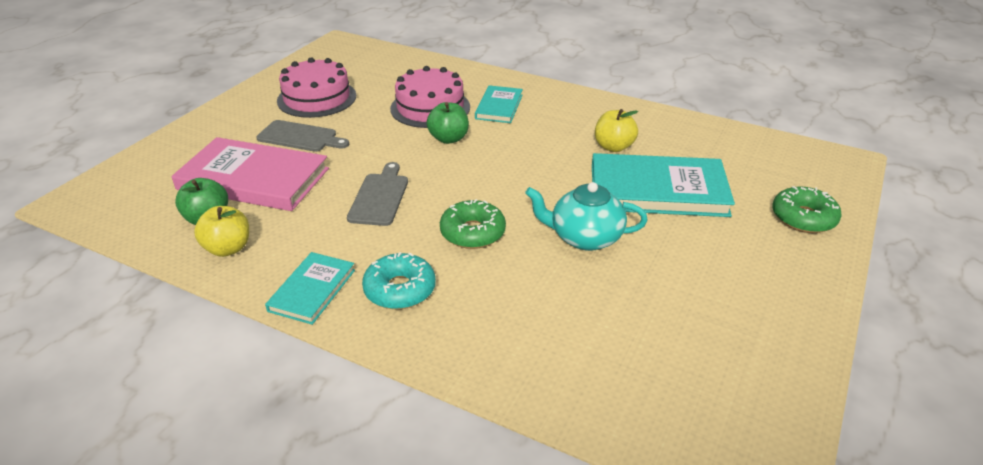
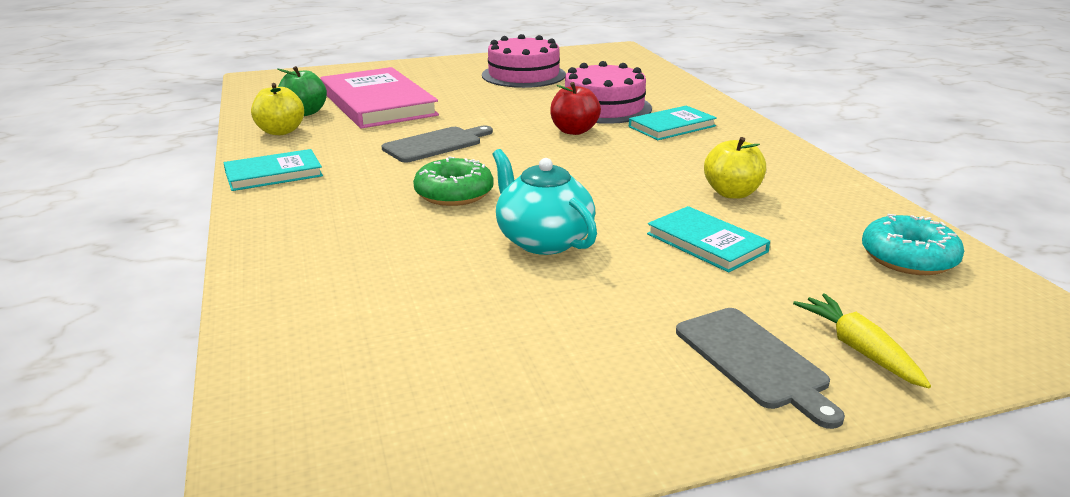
camera: 45 degrees right, 10 degrees down
grey cutting board [256,120,349,152] -> grey cutting board moved to [676,308,845,429]
turquoise donut [362,252,436,309] -> turquoise donut moved to [862,214,964,275]
green apple [427,102,469,144] -> red apple [550,82,601,135]
turquoise book [592,153,735,217] -> turquoise book [647,206,770,272], size x0.54
green donut [772,186,841,233] -> yellow carrot [793,293,931,388]

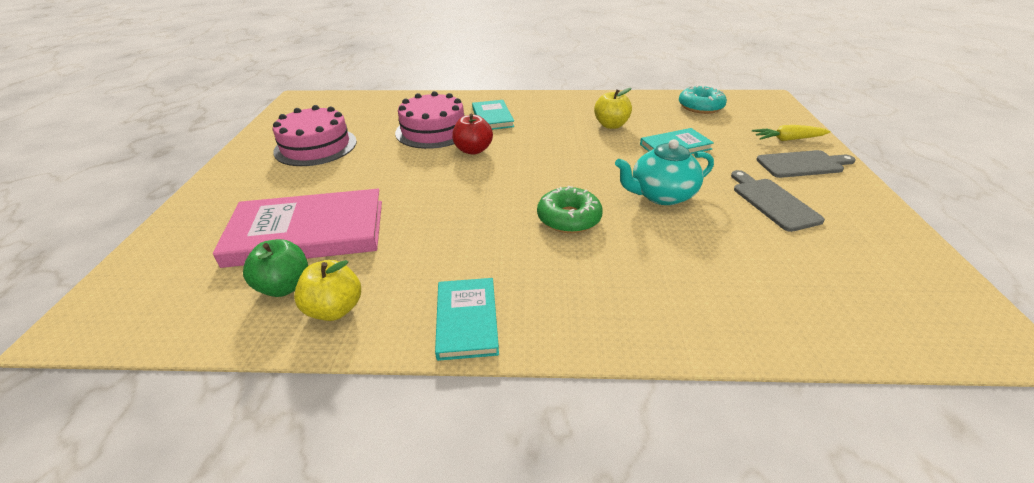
camera: 70 degrees left, 10 degrees up
grey cutting board [382,126,493,162] -> grey cutting board moved to [731,170,825,232]

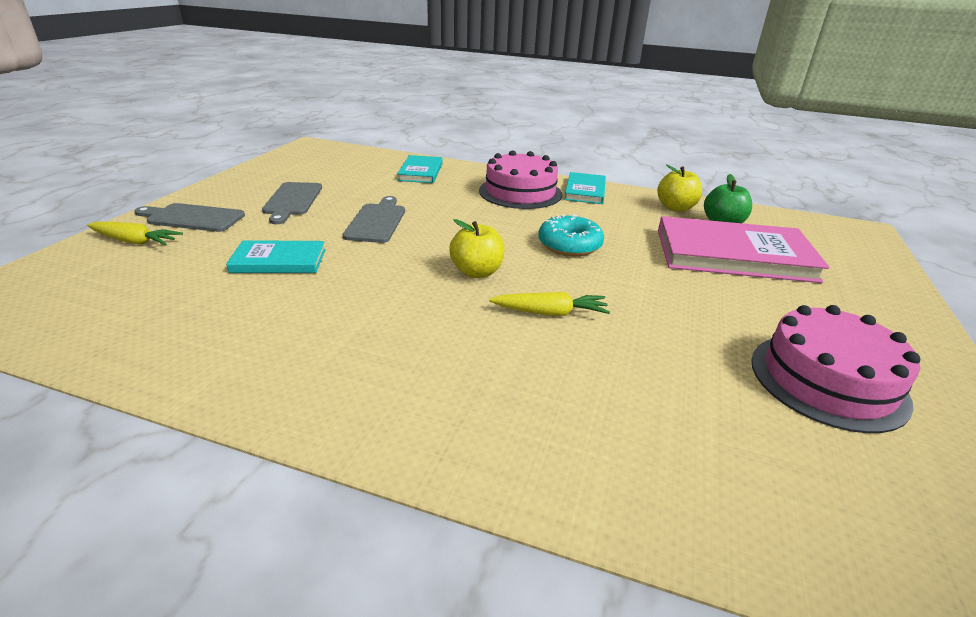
camera: 165 degrees left, 5 degrees down
pink cake [395,91,465,149] -> pink cake moved to [479,150,562,209]
red apple [452,114,493,155] -> yellow carrot [489,292,610,316]
turquoise book [472,100,514,130] -> turquoise book moved to [397,155,443,183]
green donut [537,186,603,233] -> none
yellow apple [594,88,632,129] -> yellow apple moved to [449,219,505,278]
turquoise teapot [615,139,714,205] -> grey cutting board [342,196,405,243]
turquoise donut [679,85,727,114] -> turquoise donut moved to [538,214,604,256]

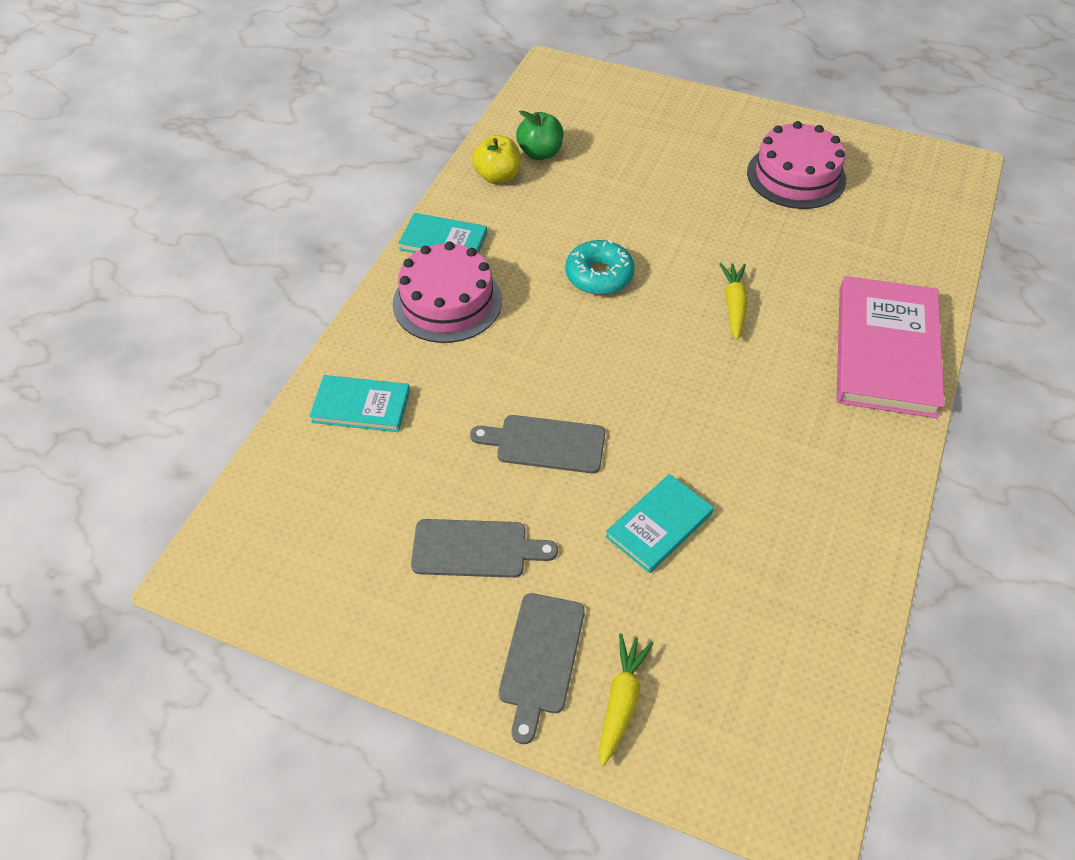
camera: 85 degrees left, 20 degrees up
turquoise book [226,240,326,273] -> turquoise book turned 45 degrees clockwise [606,474,714,573]
yellow apple [449,219,505,278] -> none
pink book [658,216,829,283] -> pink book moved to [837,276,945,418]

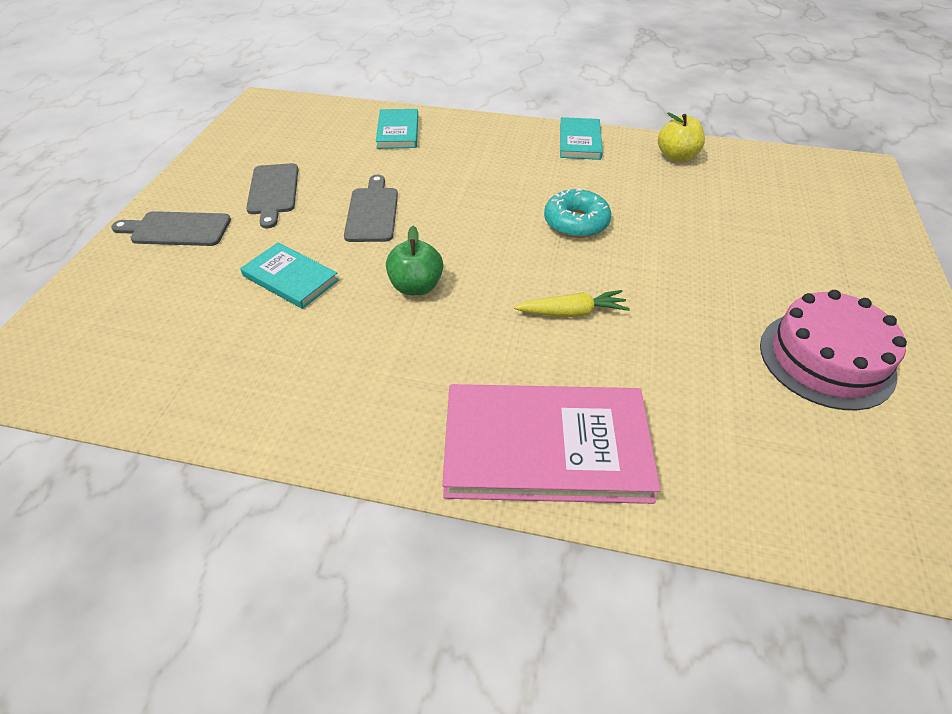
camera: 80 degrees right, 5 degrees down
pink cake [393,241,502,343] -> none
green apple [516,110,563,160] -> green apple moved to [386,226,443,295]
yellow carrot [599,633,654,767] -> none

